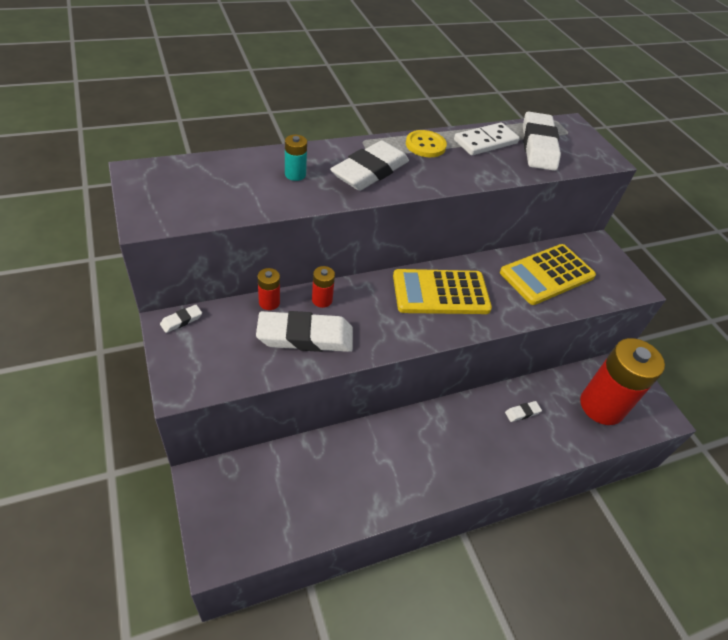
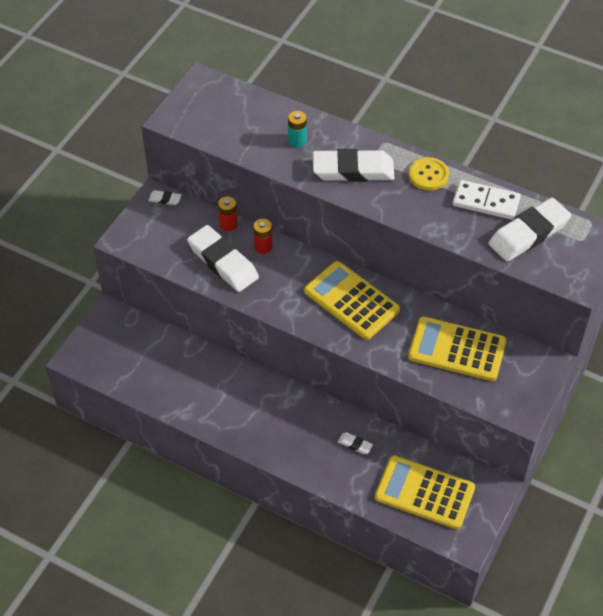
camera: 55 degrees right, 5 degrees up
red battery [580,338,665,425] -> yellow calculator [375,455,475,529]

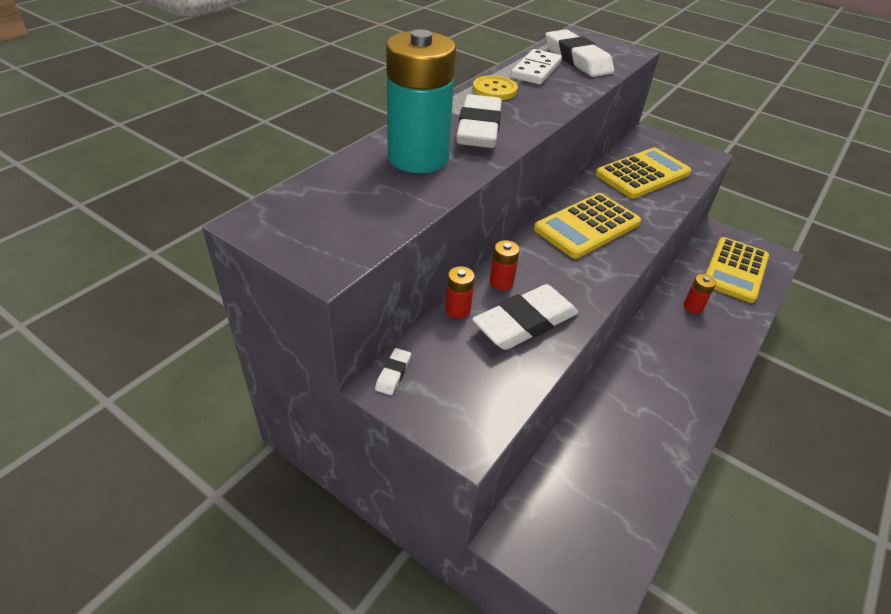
camera: 85 degrees left, 10 degrees down
turquoise battery [288,111,307,148] -> turquoise battery [386,29,456,173], size x2.39
white eraser [338,432,373,454] -> red battery [684,274,716,313]
yellow calculator [408,316,507,381] -> yellow calculator turned 150 degrees counterclockwise [596,148,691,199]

